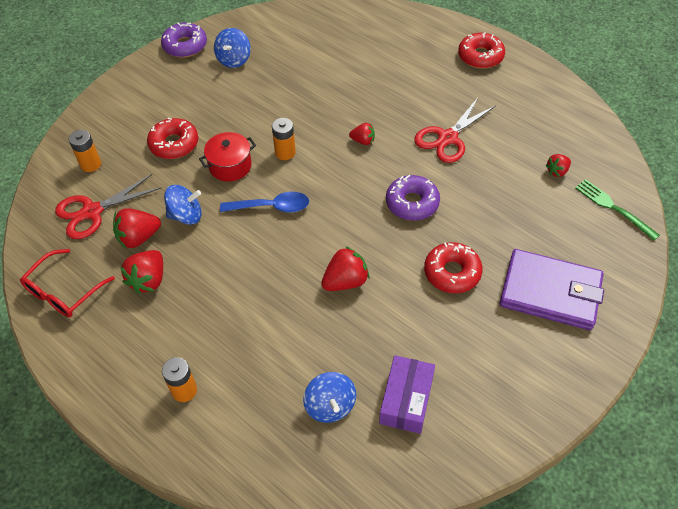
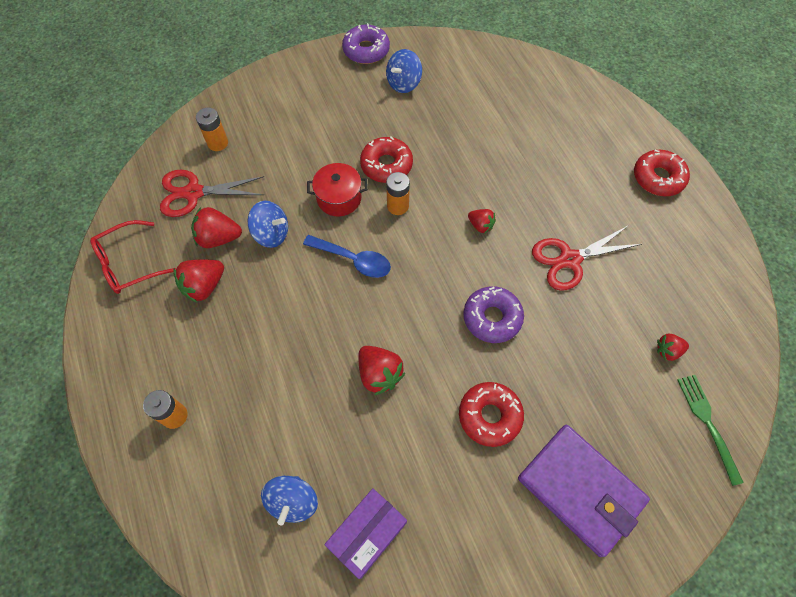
camera: 25 degrees right, 10 degrees up
red donut [147,117,198,159] -> red donut moved to [360,137,413,183]
red strawberry [321,246,369,291] -> red strawberry turned 60 degrees clockwise [358,346,405,395]

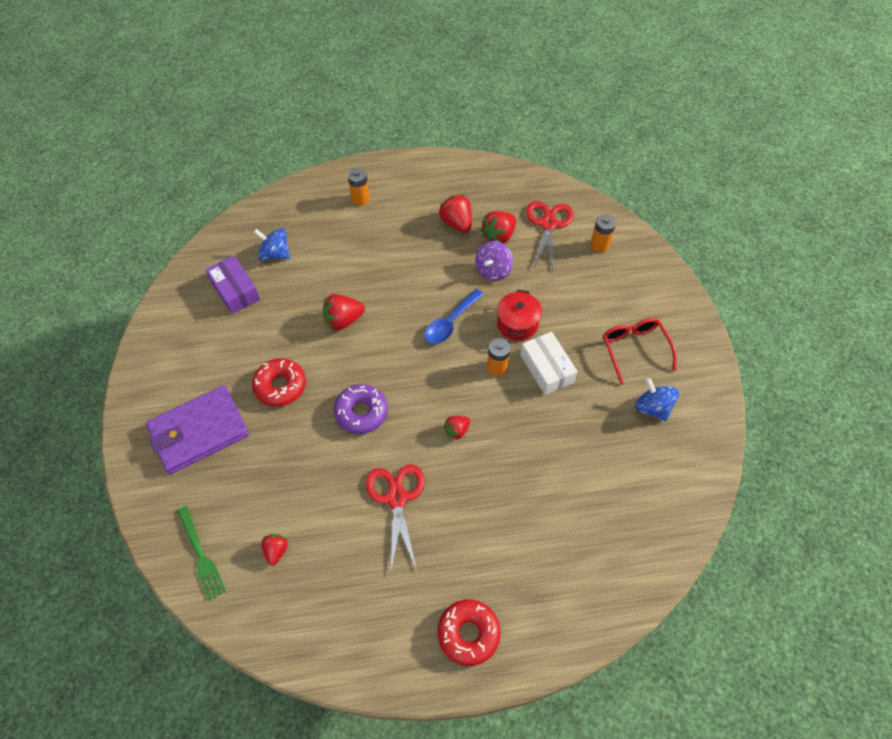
camera: 105 degrees right, 5 degrees down
red glasses [90,220,176,294] -> red glasses moved to [603,318,677,385]
red strawberry [191,207,242,248] -> red strawberry turned 150 degrees counterclockwise [480,211,516,244]
blue spinning top [248,201,288,248] -> purple spinning top [475,241,513,281]
purple donut [342,23,390,64] -> none
red donut [360,137,413,183] -> white box [520,332,578,395]
green fork [677,375,744,486] -> green fork turned 60 degrees clockwise [177,506,226,601]

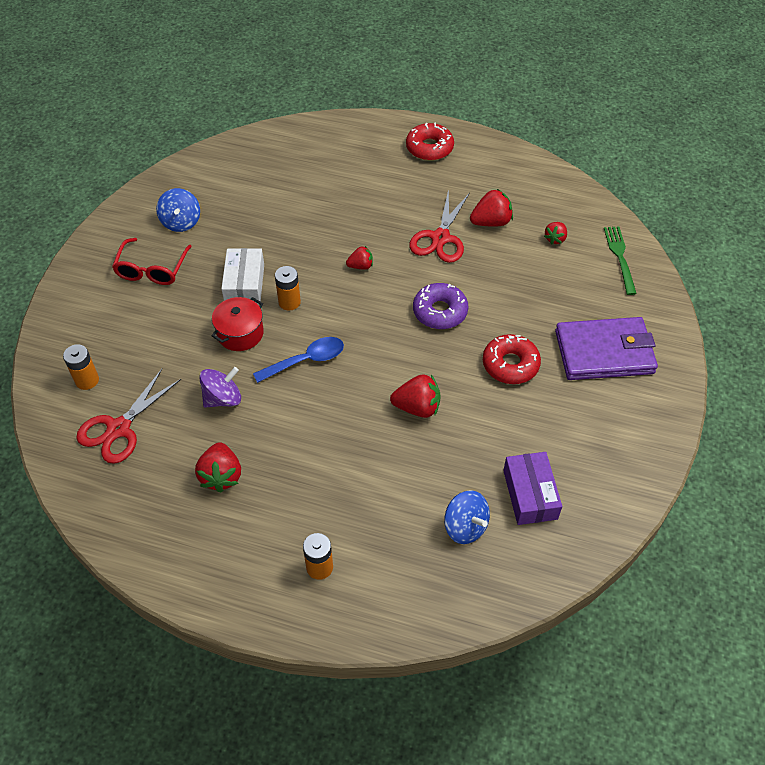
camera: 155 degrees left, 5 degrees down
red strawberry [480,211,516,244] -> red strawberry moved to [470,189,513,226]

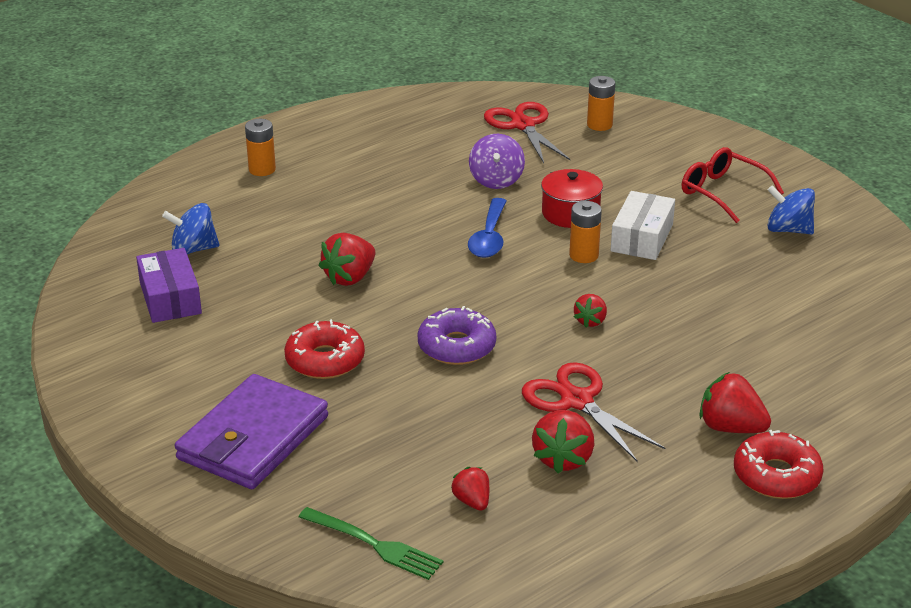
camera: 125 degrees right, 20 degrees down
red strawberry [195,442,241,493] -> red strawberry moved to [699,372,771,433]
white box [221,248,264,305] -> white box turned 75 degrees clockwise [611,191,675,260]
purple box [503,452,562,525] -> purple box turned 45 degrees clockwise [136,248,202,323]

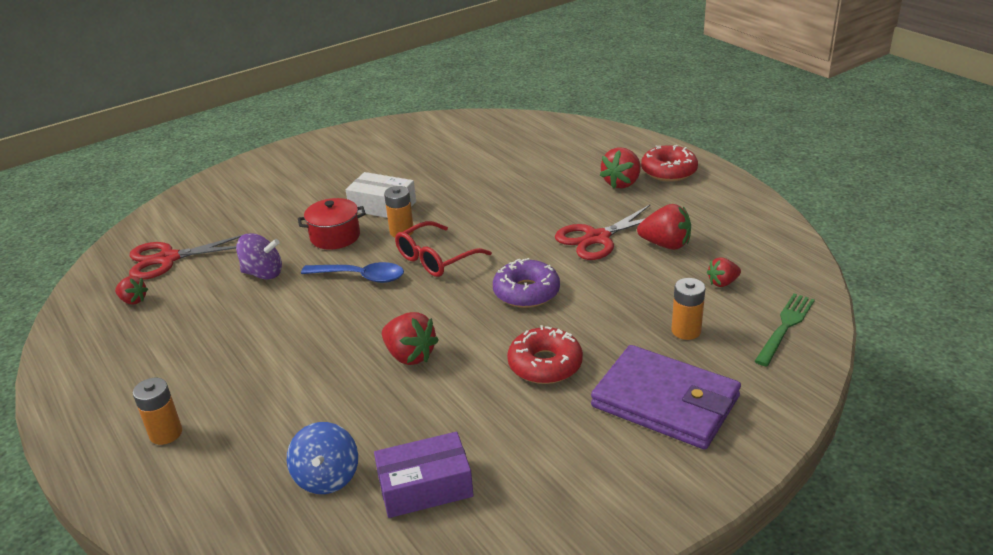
camera: 85 degrees left, 0 degrees up
red strawberry [574,294,607,328] -> red strawberry moved to [115,276,148,305]
orange battery [587,76,615,131] -> orange battery moved to [671,278,706,340]
red glasses [682,147,784,223] -> red glasses moved to [395,221,492,277]
blue spinning top [767,185,815,234] -> none

